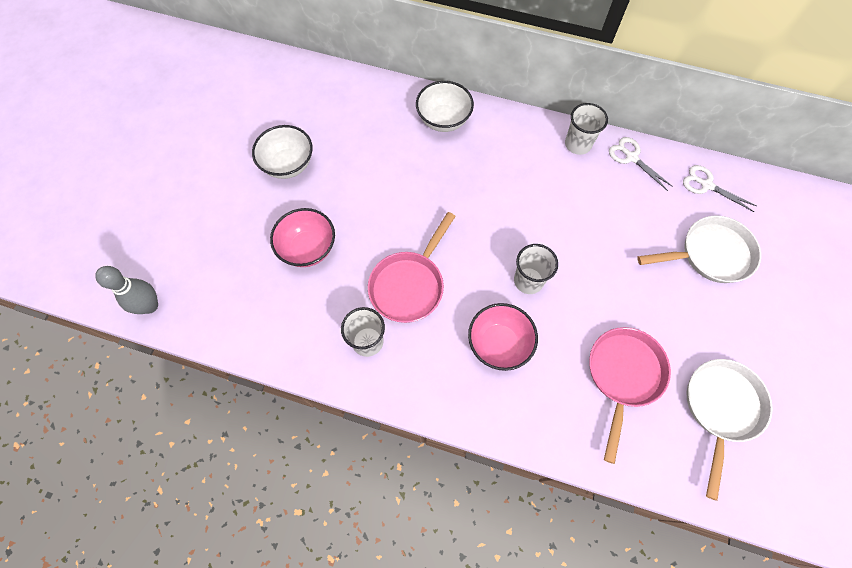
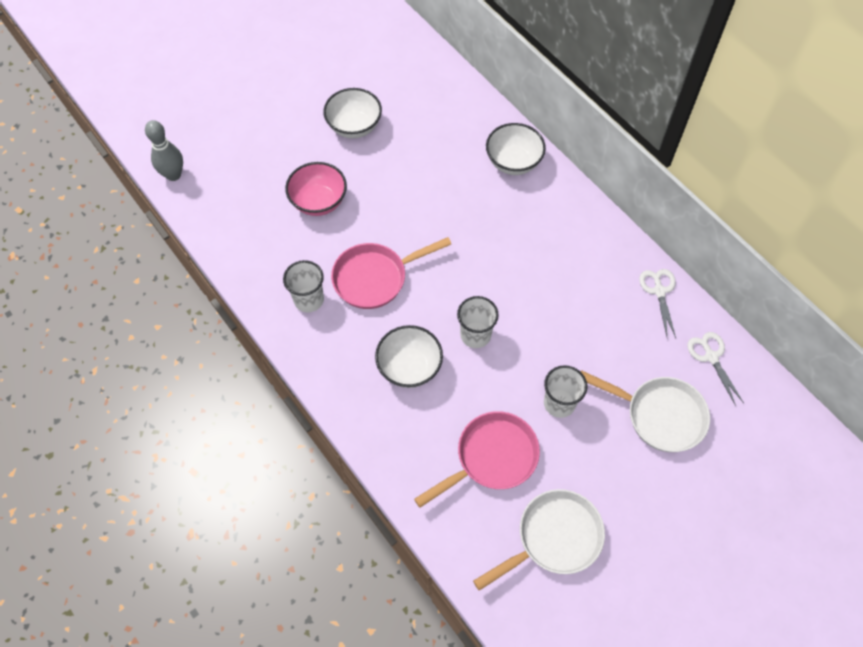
camera: 35 degrees right, 5 degrees down
pink bowl [468,303,538,371] -> white bowl [375,325,443,388]
white cup [565,103,608,155] -> white cup moved to [544,365,587,418]

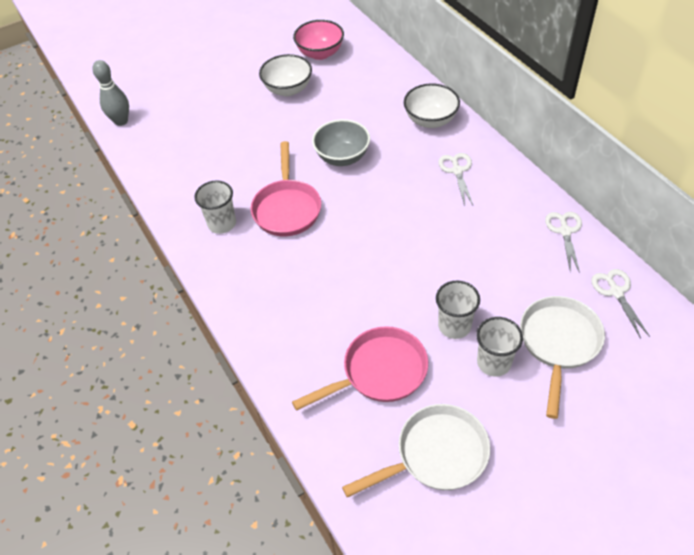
camera: 10 degrees right, 10 degrees down
pink bowl [285,162,347,216] -> pink bowl moved to [293,20,344,60]
pink pan [331,237,451,309] -> pink pan turned 75 degrees counterclockwise [251,141,321,236]
white bowl [375,325,443,388] -> none
white cup [457,296,499,348] -> white cup moved to [476,317,523,377]
white pan [581,370,710,452] -> white pan turned 105 degrees counterclockwise [520,296,605,419]
none -> grey bowl [312,119,370,166]
none -> white scissors [438,153,473,206]

